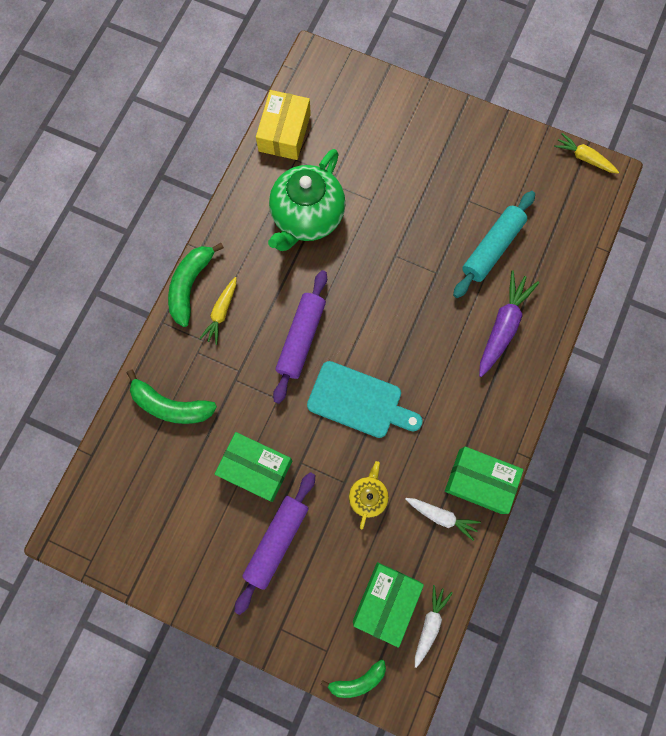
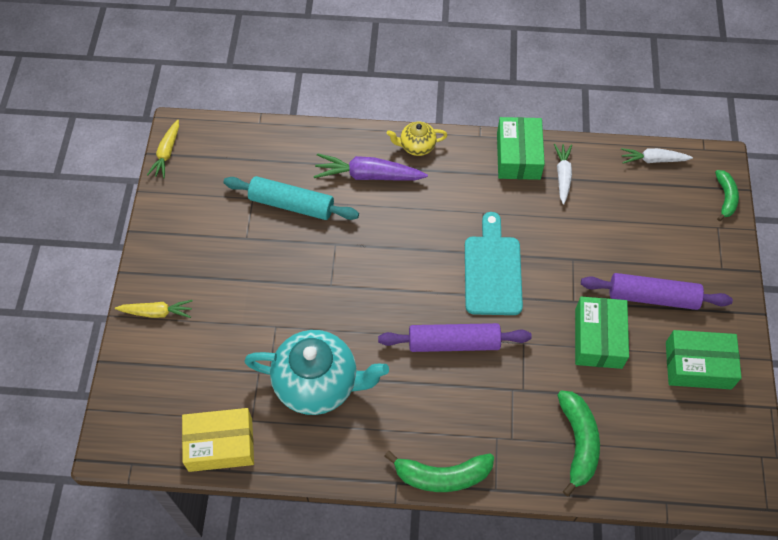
camera: 110 degrees left, 15 degrees down
yellow carrot [199,277,236,345] -> yellow carrot moved to [115,300,193,318]
green teapot [268,149,345,251] -> turquoise teapot [244,330,389,415]
green banana [321,659,386,698] -> green banana turned 45 degrees clockwise [715,170,739,221]
yellow teapot [349,461,389,529] -> yellow teapot moved to [387,122,448,156]
green box [353,562,424,648] -> green box moved to [666,330,742,389]

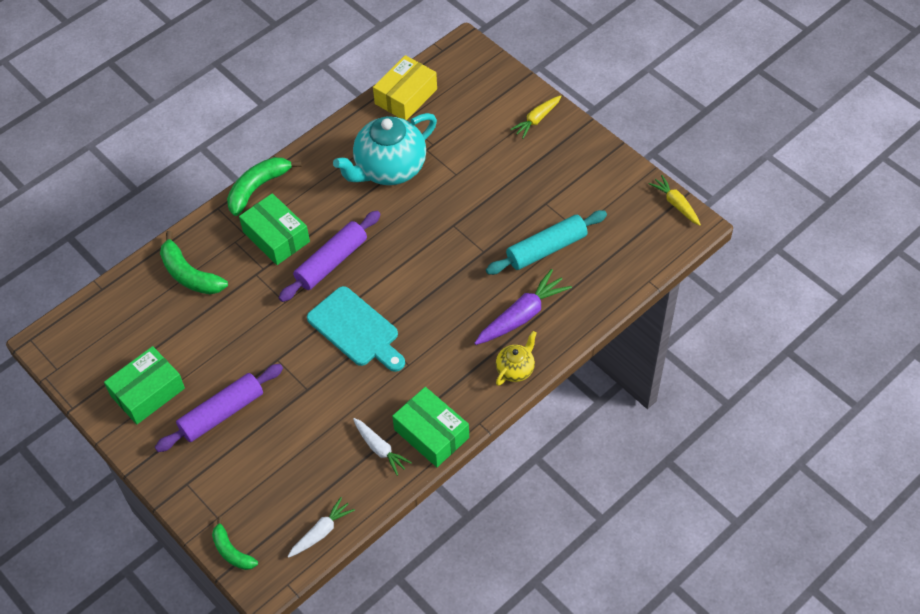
camera: 135 degrees right, 5 degrees down
green box [575,297,629,369] -> green box moved to [239,193,310,265]

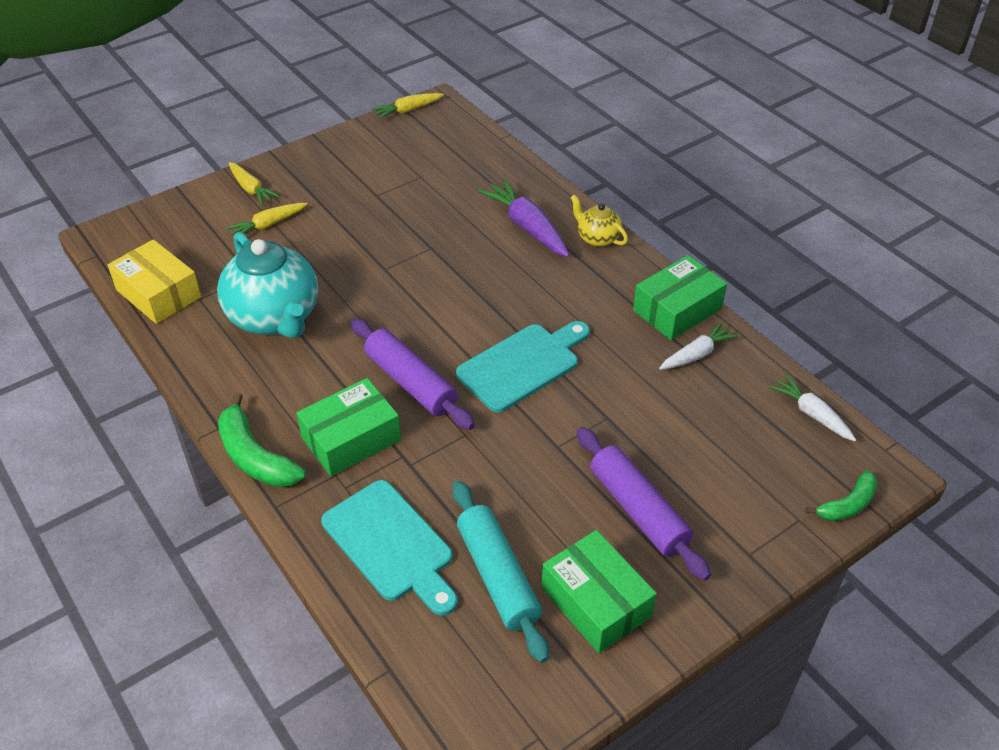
camera: 85 degrees left, 10 degrees down
green banana [160,231,228,295] -> turquoise cutting board [321,480,457,616]
turquoise rolling pin [486,210,607,275] -> turquoise rolling pin moved to [453,481,549,663]
none -> yellow carrot [226,203,307,235]

